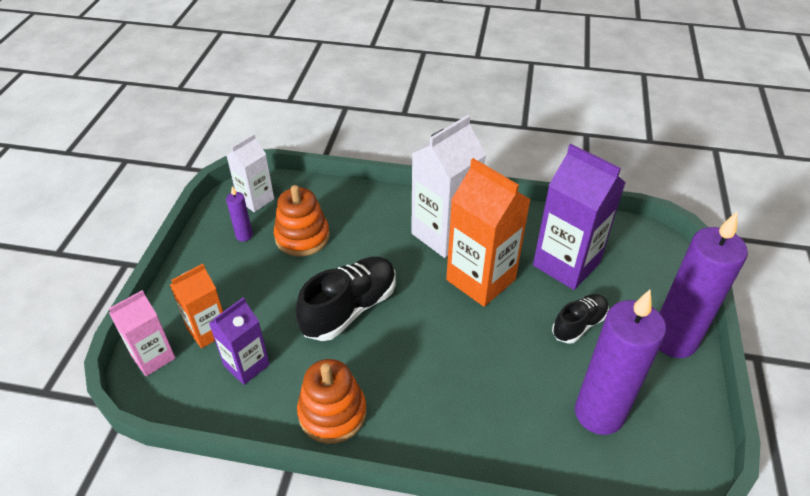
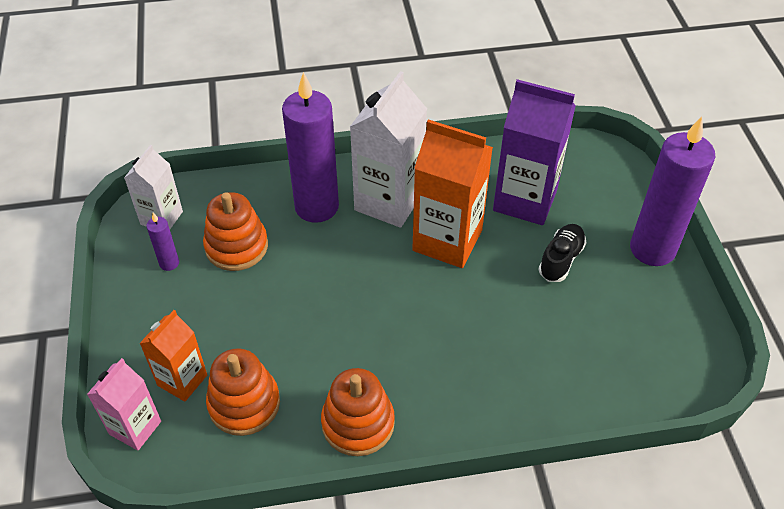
camera: 20 degrees left, 5 degrees up
purple carton [209,297,270,385] -> orange stacking toy [206,348,280,436]
black shoe [296,256,396,341] -> none
purple candle [575,290,666,435] -> purple candle moved to [282,72,339,223]

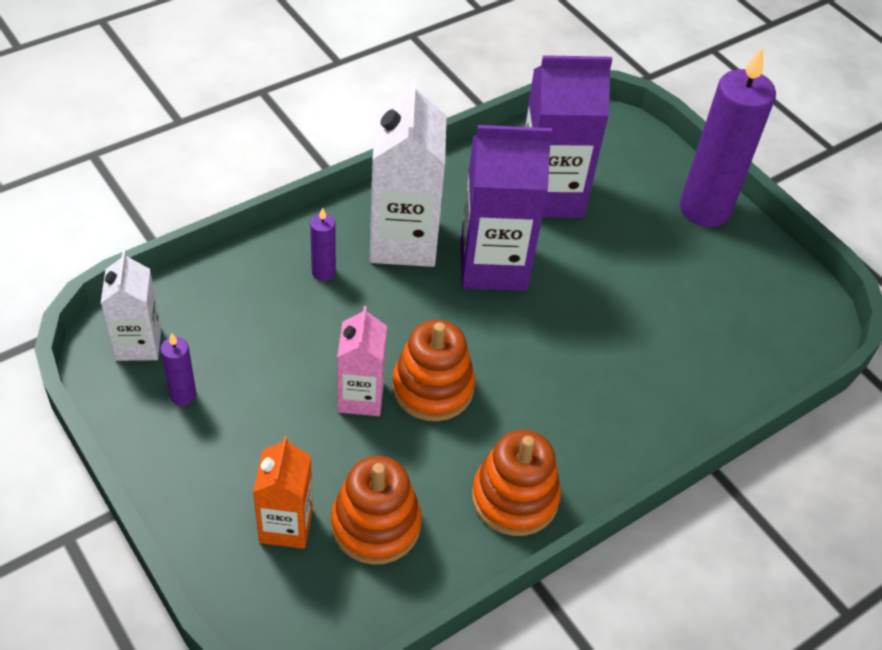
camera: 30 degrees left, 0 degrees up
pink carton [87,358,161,451] -> pink carton moved to [337,306,387,416]
orange stacking toy [203,192,268,271] -> orange stacking toy moved to [392,320,475,421]
purple candle [282,72,339,223] -> purple candle [310,207,336,281], size x0.43
orange carton [412,119,493,268] -> purple carton [461,125,552,291]
black shoe [538,224,587,282] -> none

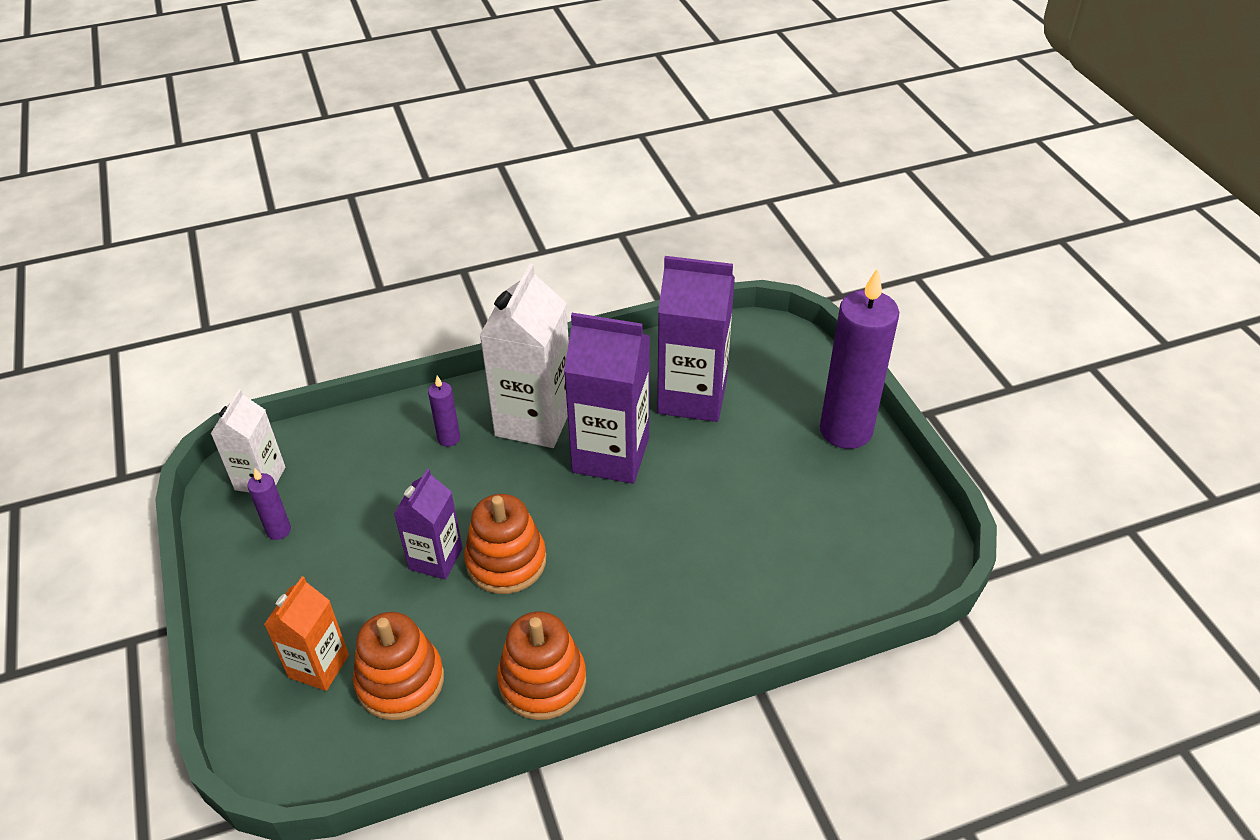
camera: 20 degrees right, 5 degrees down
pink carton [337,306,387,416] -> purple carton [394,469,463,580]

